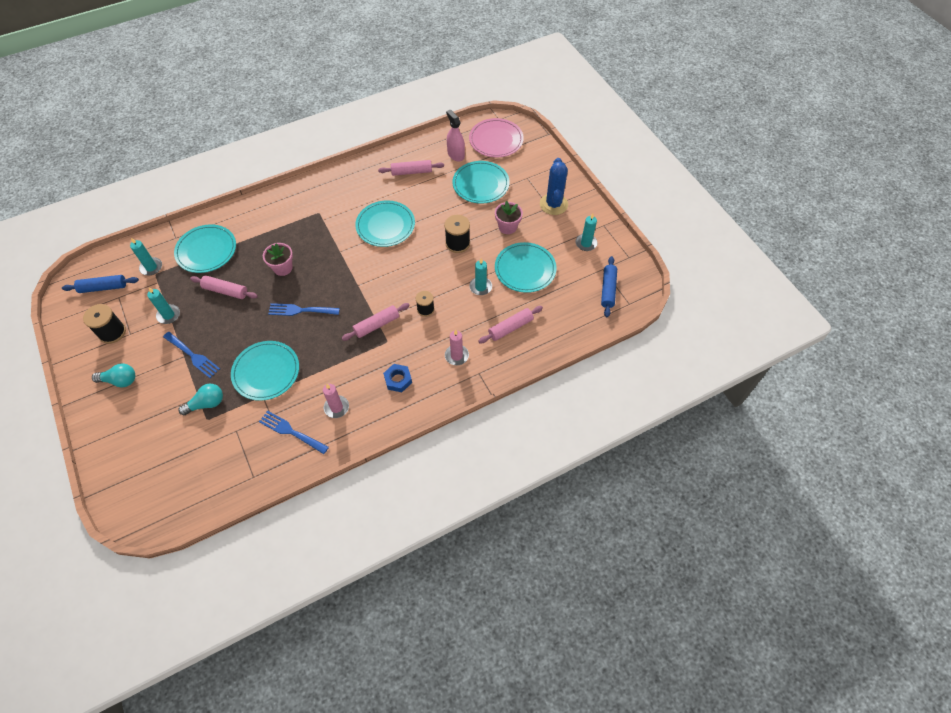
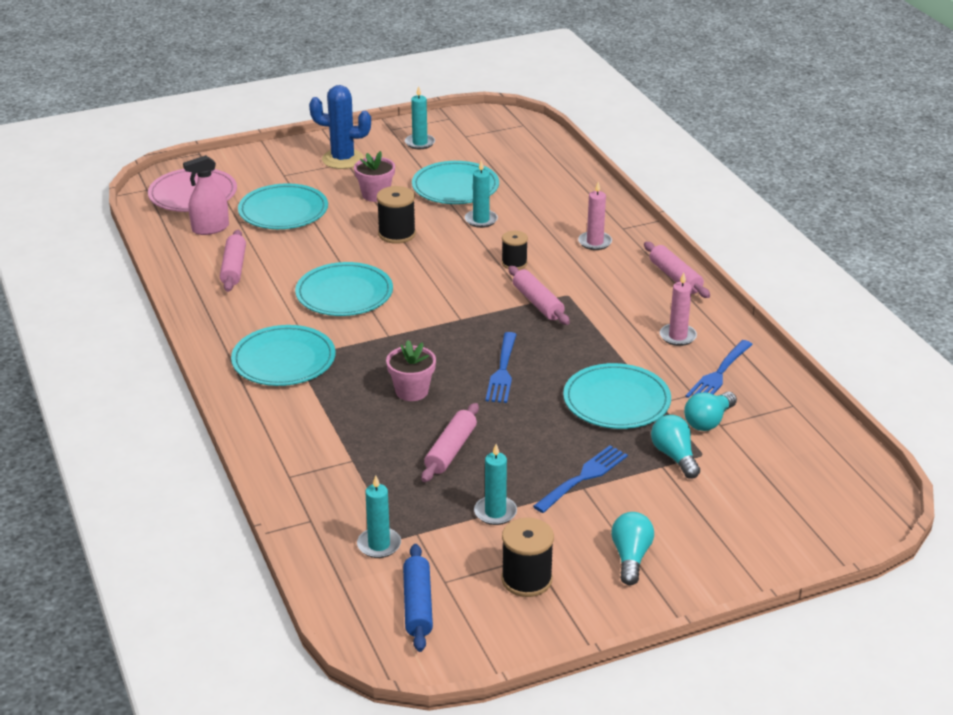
camera: 85 degrees left, 25 degrees down
turquoise plate [174,224,236,273] -> turquoise plate moved to [231,325,336,386]
blue nut [383,364,412,392] -> none
pink rolling pin [478,306,543,343] -> pink rolling pin moved to [644,242,710,298]
blue rolling pin [601,256,617,317] -> none
none -> turquoise light bulb [684,391,737,431]

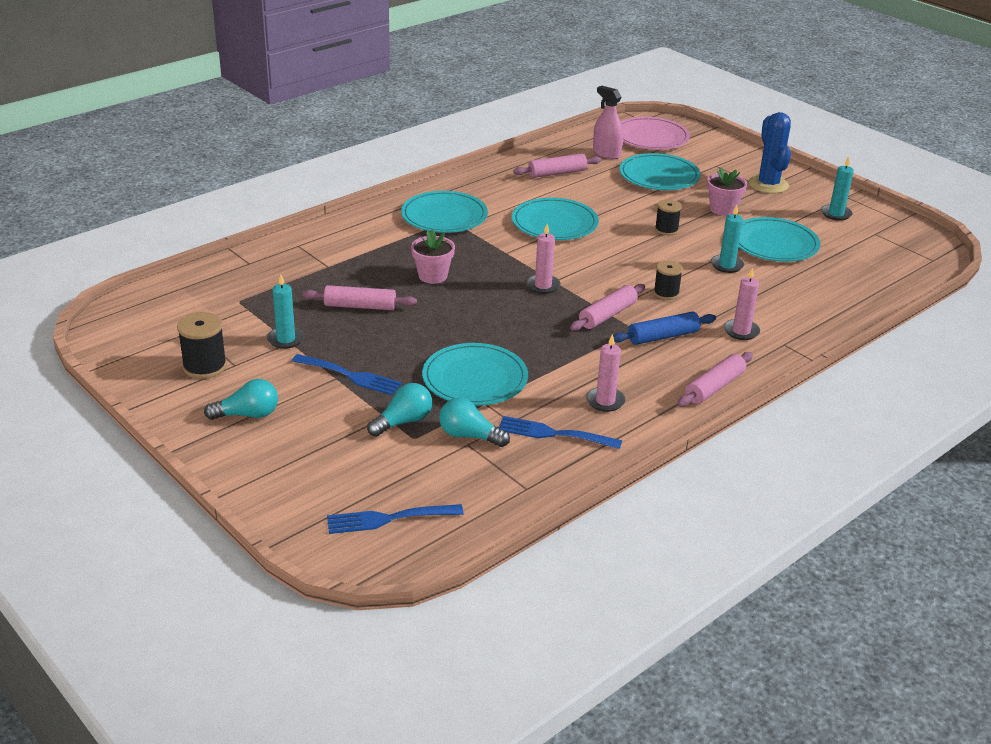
camera: 70 degrees right, 0 degrees up
turquoise candle [357,476,401,558] -> none
black spool [377,186,416,244] -> black spool [655,199,682,236], size x0.66
blue rolling pin [403,544,433,652] -> blue rolling pin moved to [613,311,716,345]
blue fork [486,332,517,403] -> blue fork moved to [327,504,464,534]
none -> pink candle [526,224,561,294]

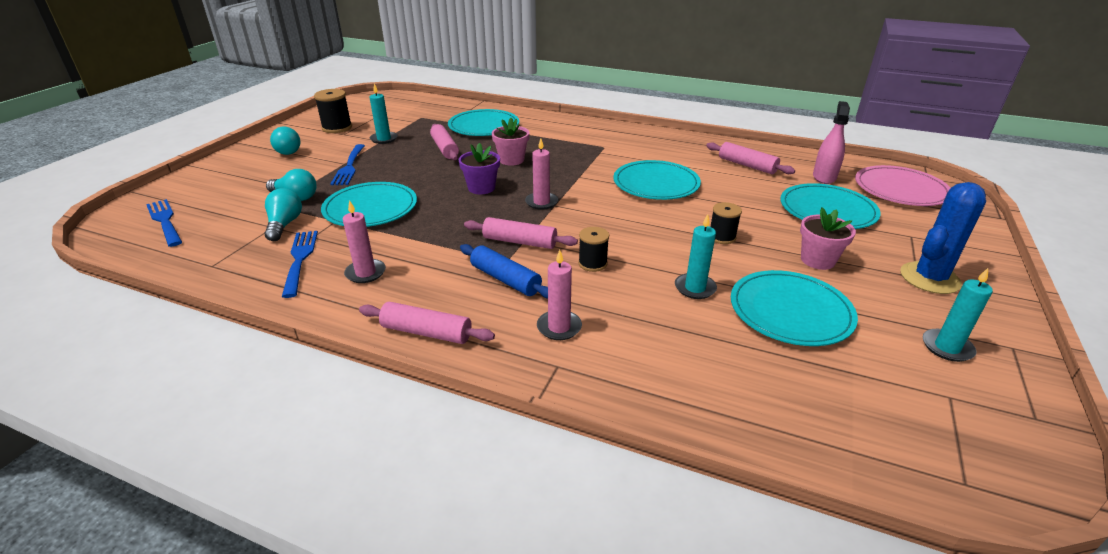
camera: 65 degrees right, 0 degrees up
turquoise plate [401,191,488,233] -> turquoise plate moved to [448,109,519,136]
none -> purple flower pot [458,143,500,194]

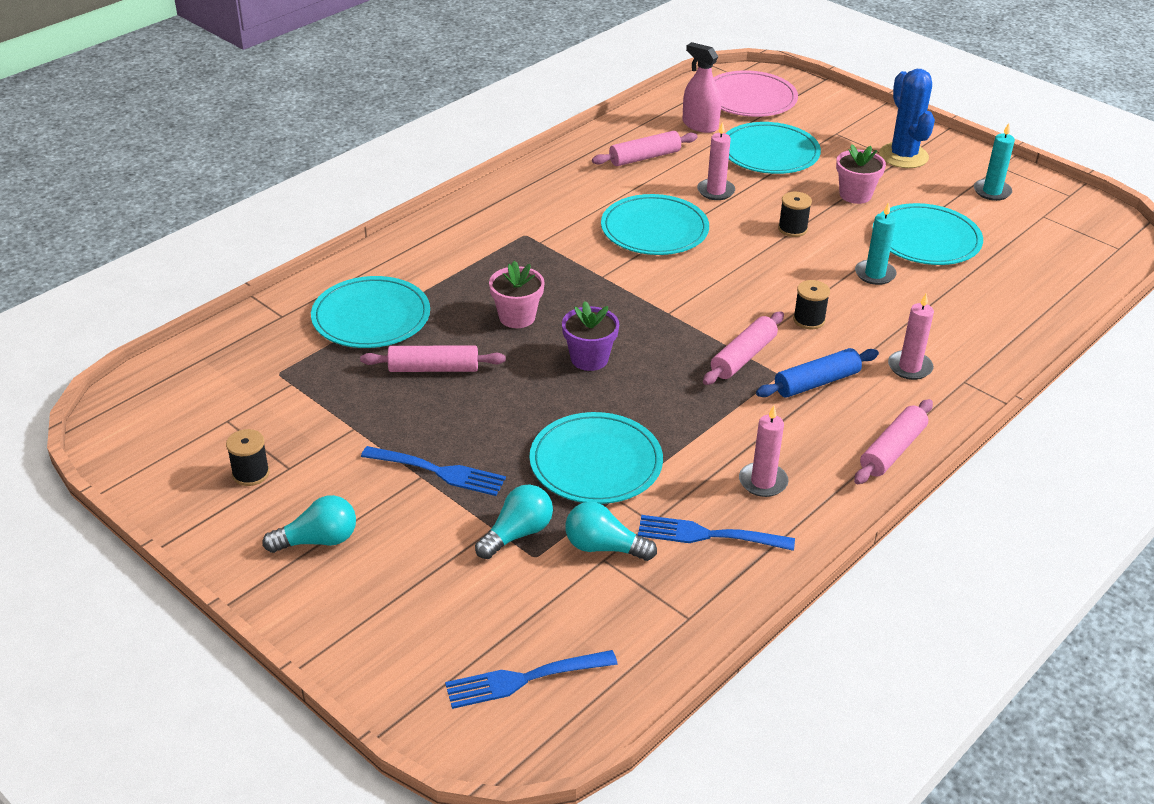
camera: 70 degrees left, 5 degrees up
black spool [314,89,352,133] -> black spool [226,429,270,486], size x0.66
turquoise candle [369,83,397,144] -> none
pink candle [525,139,558,210] -> pink candle moved to [697,122,735,200]

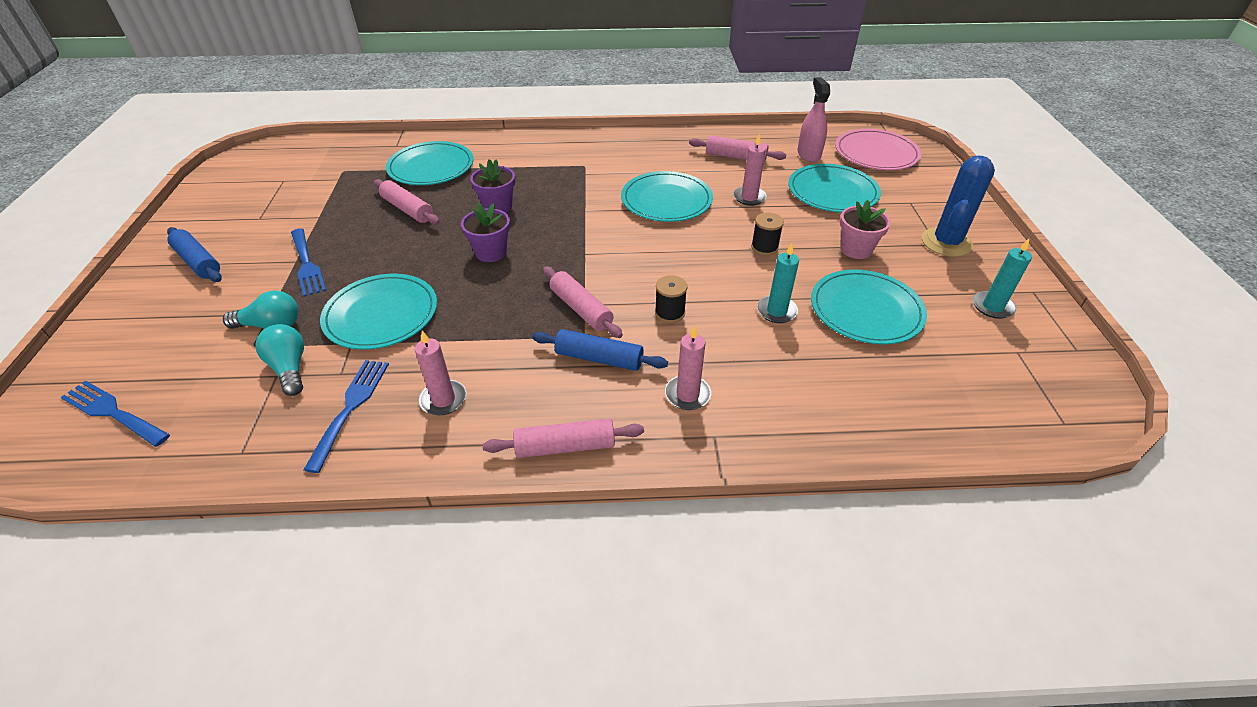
camera: 45 degrees right, 5 degrees up
black spool [226,429,270,486] -> none
turquoise light bulb [262,495,356,553] -> blue rolling pin [167,227,222,282]
pink flower pot [489,261,545,328] -> purple flower pot [470,159,515,213]
blue fork [638,515,795,551] -> blue fork turned 45 degrees clockwise [303,360,389,473]
pink rolling pin [703,312,784,385] -> pink rolling pin turned 60 degrees clockwise [543,266,623,338]

